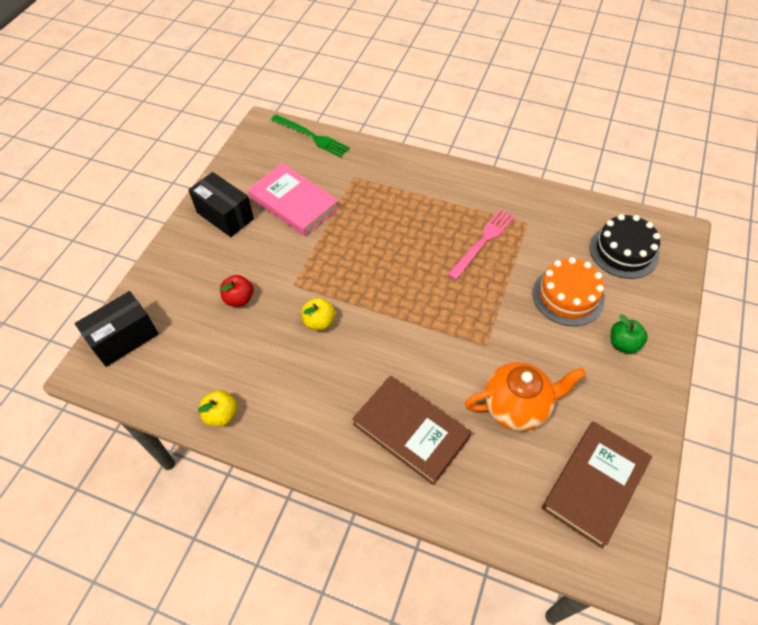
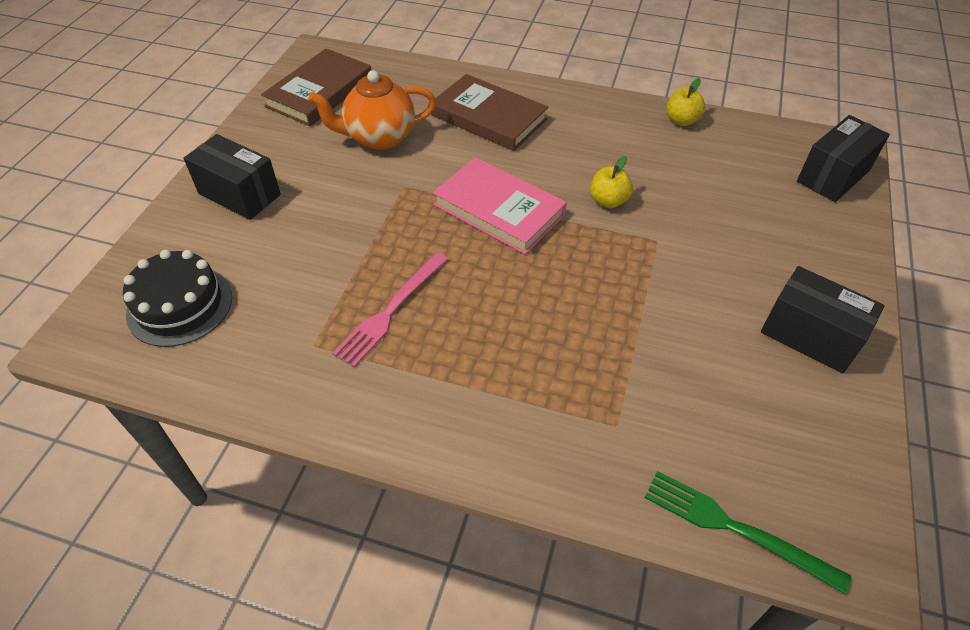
camera: 175 degrees right, 5 degrees down
red apple [220,275,254,307] -> none
pink book [248,163,339,236] -> pink book moved to [433,157,567,255]
orange cake [532,257,605,326] -> none
green apple [611,314,648,354] -> black box [184,134,281,220]

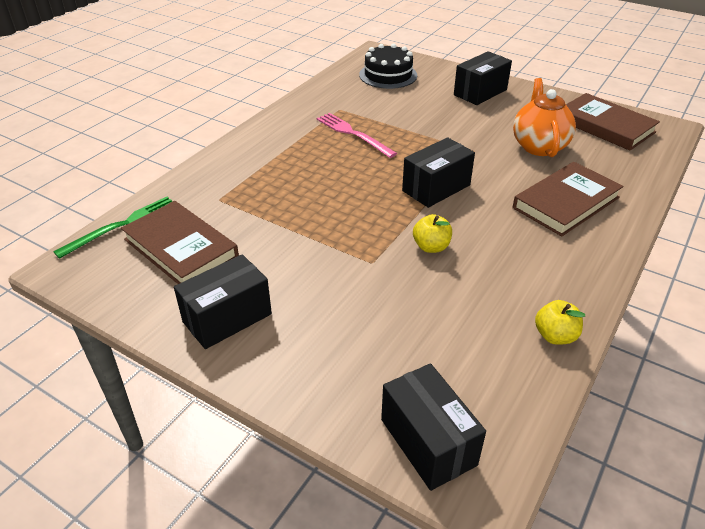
camera: 105 degrees right, 10 degrees down
pink book [433,157,567,255] -> black box [402,137,475,208]
none -> brown book [121,201,239,284]

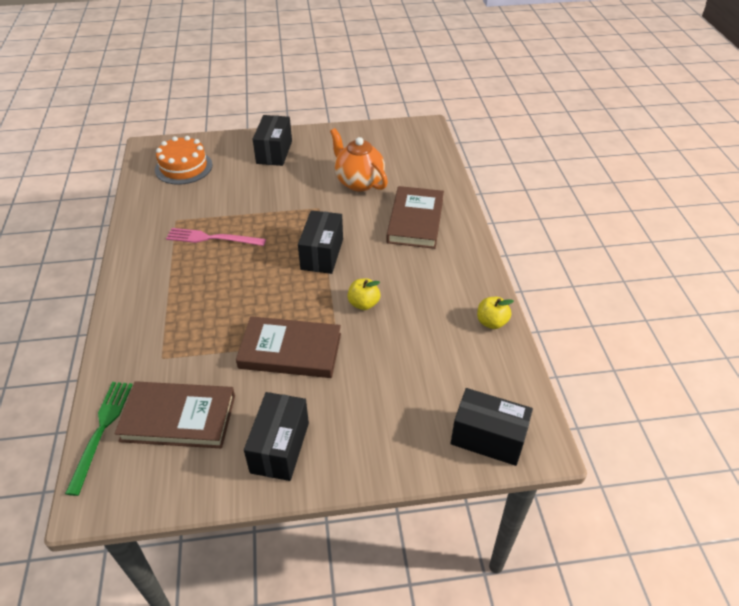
camera: 40 degrees left, 5 degrees up
black cake [359,44,417,89] -> orange cake [155,136,213,185]
brown book [566,93,660,151] -> brown book moved to [236,316,341,378]

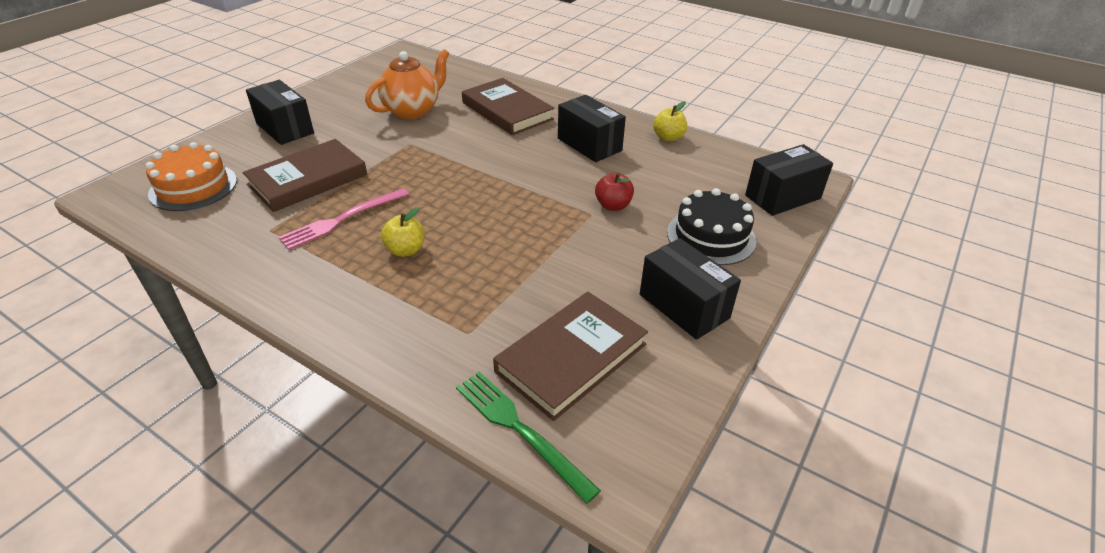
camera: 50 degrees left, 5 degrees down
brown book [236,316,341,378] -> brown book moved to [243,139,367,212]
black box [298,210,343,274] -> black box moved to [558,95,626,162]
orange teapot [330,128,388,192] -> orange teapot turned 135 degrees clockwise [365,49,450,119]
yellow apple [348,278,380,310] -> yellow apple moved to [381,207,424,257]
none -> red apple [595,173,634,211]
none -> black cake [667,188,756,265]

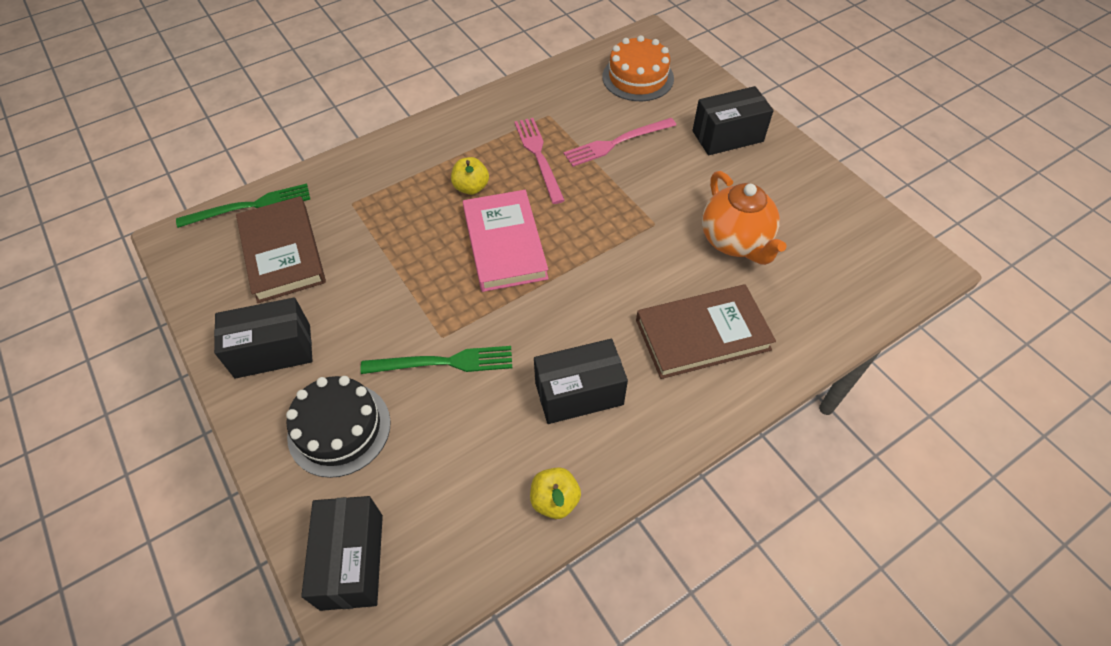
camera: 115 degrees right, 15 degrees up
brown book [243,139,367,212] -> pink fork [564,118,676,167]
red apple [595,173,634,211] -> green fork [360,346,512,374]
none -> pink book [463,190,549,292]

